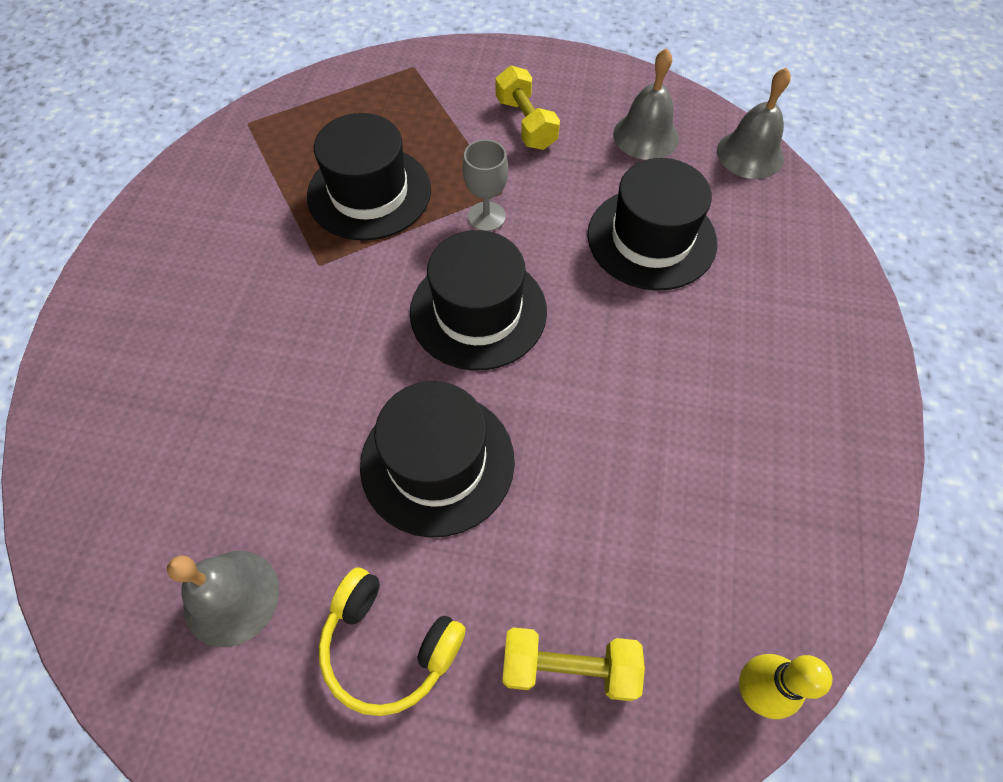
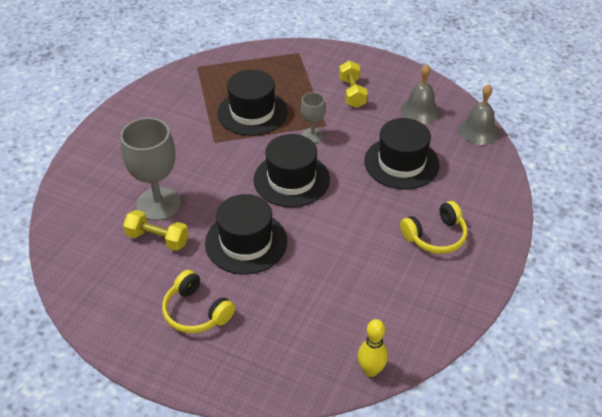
camera: 15 degrees right, 15 degrees down
grey bell [167,551,279,647] -> none
yellow dumbbell [502,627,645,701] -> yellow dumbbell moved to [123,210,189,251]
none -> grey goblet [120,118,181,221]
none -> yellow headphones [400,201,467,254]

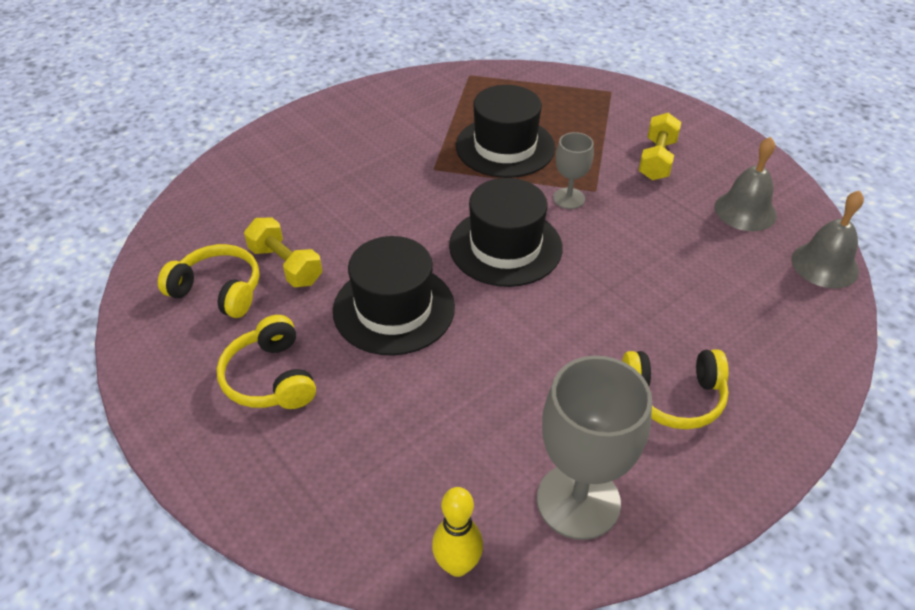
camera: 25 degrees right, 0 degrees up
grey goblet [120,118,181,221] -> grey goblet moved to [537,356,652,540]
black hat [364,118,440,190] -> none
none -> yellow headphones [158,244,260,318]

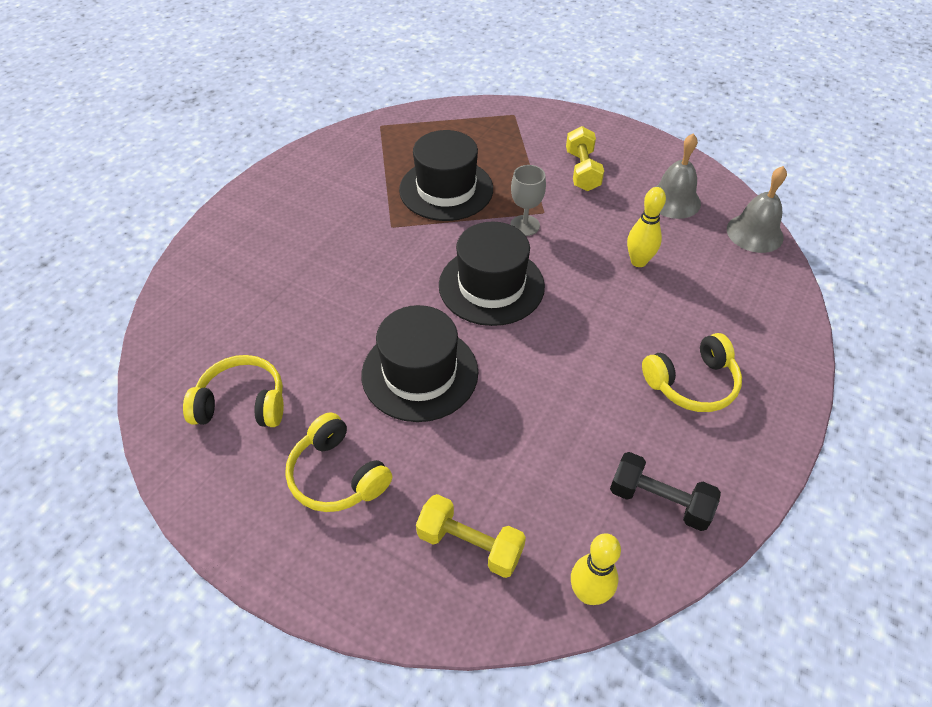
camera: 20 degrees left, 5 degrees up
yellow dumbbell [244,217,322,287] -> yellow dumbbell moved to [416,494,526,578]
grey goblet [537,356,652,540] -> black dumbbell [610,452,721,531]
none -> yellow bowling pin [627,187,666,267]

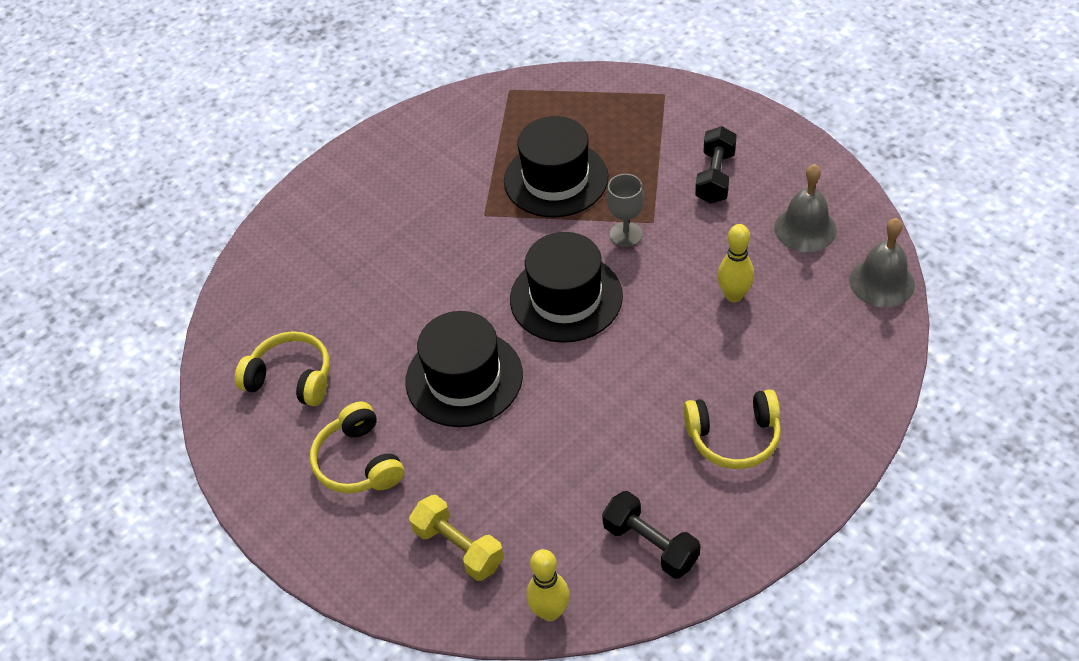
camera: 20 degrees right, 0 degrees up
yellow dumbbell [566,126,604,191] -> black dumbbell [695,126,737,204]

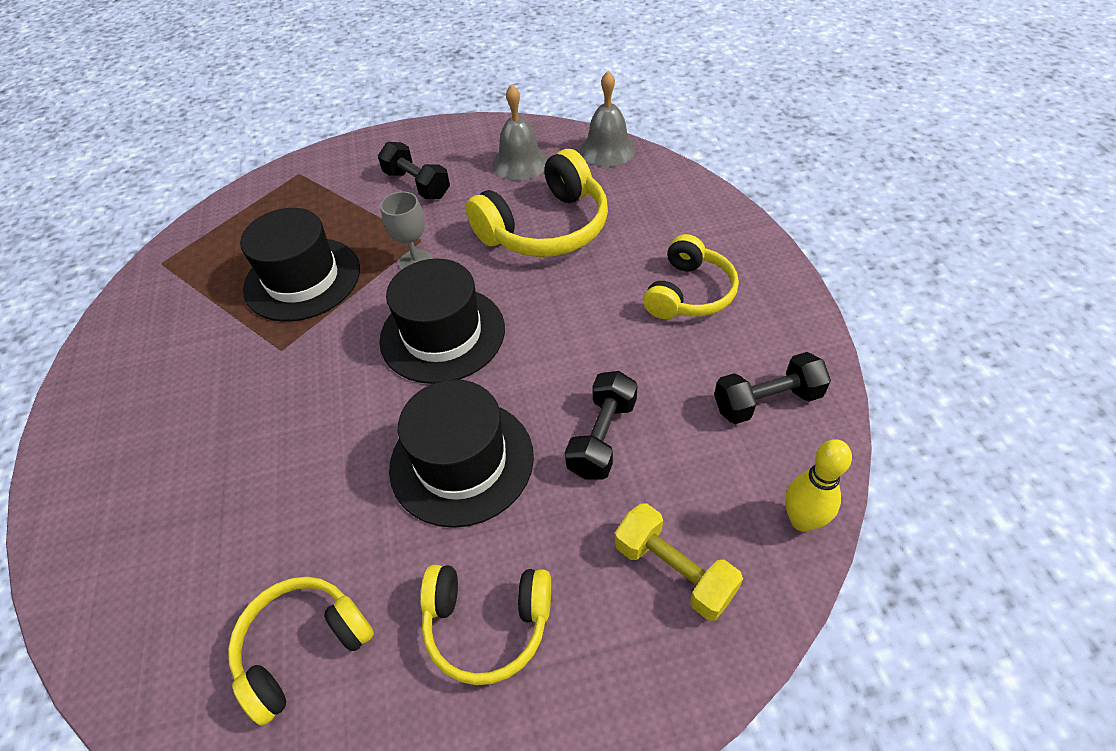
camera: 60 degrees left, 0 degrees up
yellow dumbbell [409,495,504,581] -> yellow dumbbell turned 60 degrees clockwise [615,503,743,621]
yellow bowling pin [717,224,754,302] -> yellow headphones [466,149,608,257]
none -> black dumbbell [565,371,638,480]

